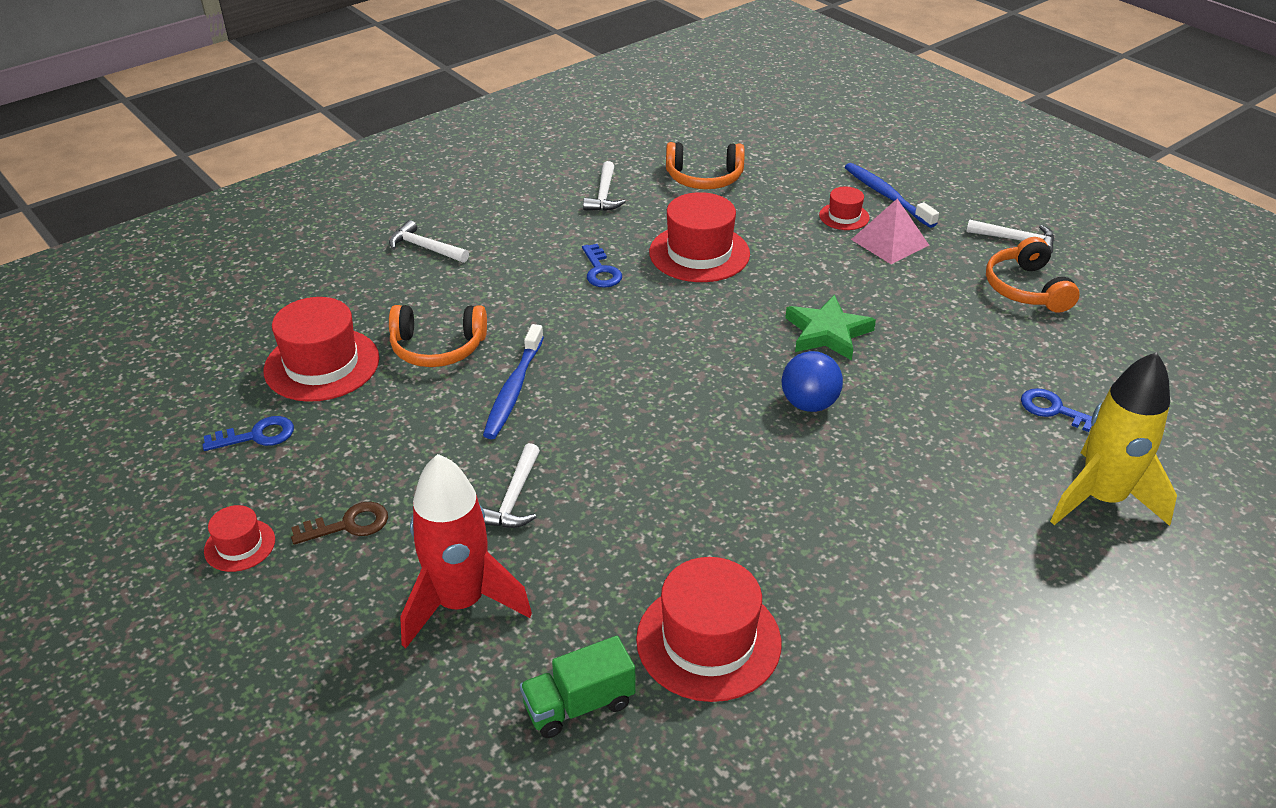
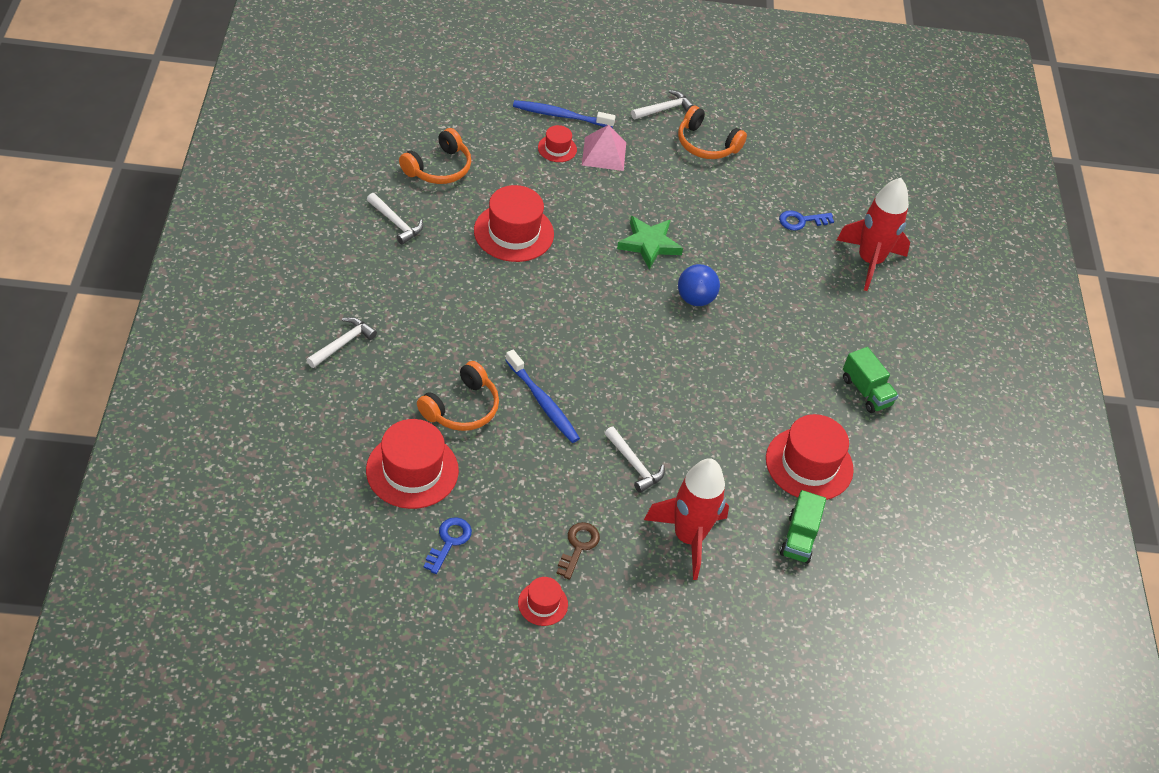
camera: 55 degrees left, 10 degrees up
white hammer [389,220,469,263] -> white hammer turned 150 degrees clockwise [307,317,377,368]
blue key [582,244,622,288] -> none
yellow rocket [1050,352,1177,526] -> red rocket [837,178,910,291]
none -> green truck [843,347,899,413]

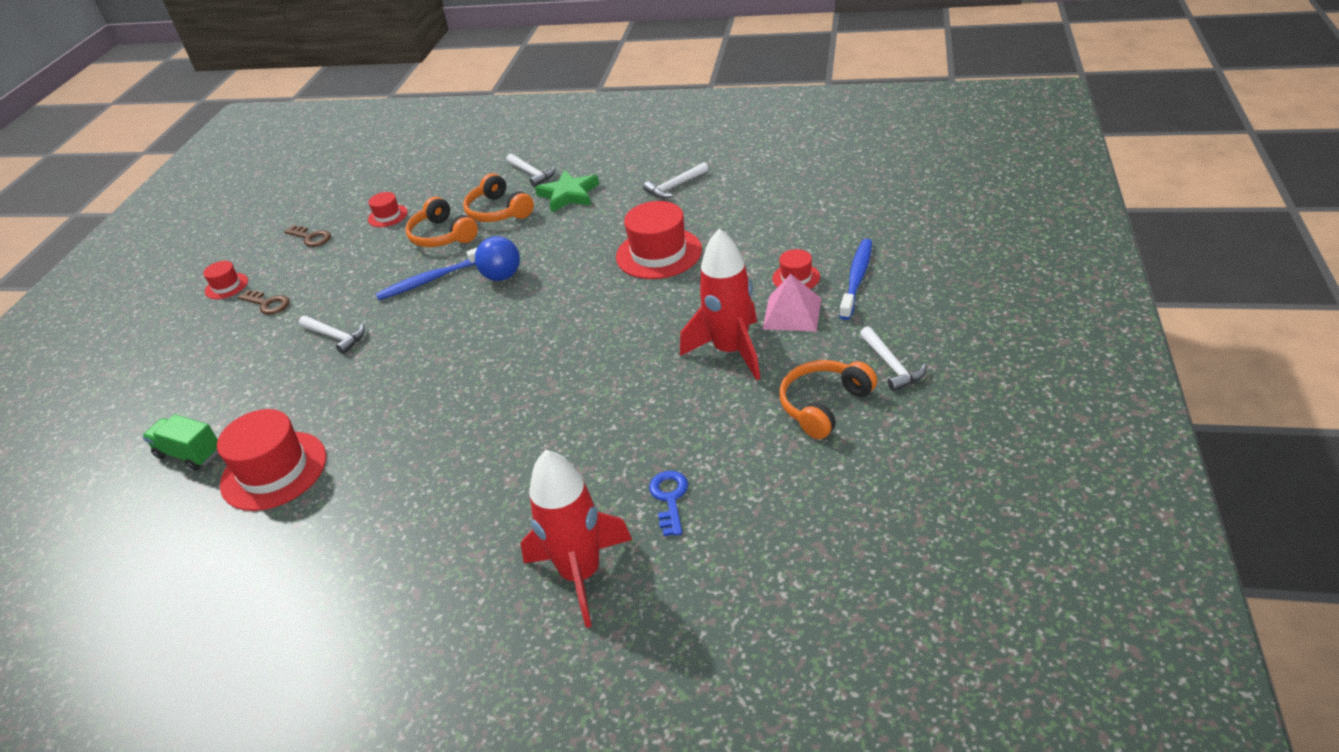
camera: 110 degrees right, 10 degrees down
red hat [366,419,459,509] -> red hat [368,192,408,227], size x0.52
orange headphones [399,128,472,184] -> orange headphones moved to [463,173,534,222]
blue key [424,517,472,574] -> brown key [284,225,331,247]
white hammer [605,427,665,493] -> white hammer turned 120 degrees counterclockwise [299,316,365,354]
green star [617,216,683,269] -> green star moved to [535,170,599,213]
red rocket [644,458,729,580] -> red rocket moved to [680,229,761,380]
blue ball [678,264,720,306] -> blue ball moved to [475,236,520,281]
green truck [843,347,899,413] -> none

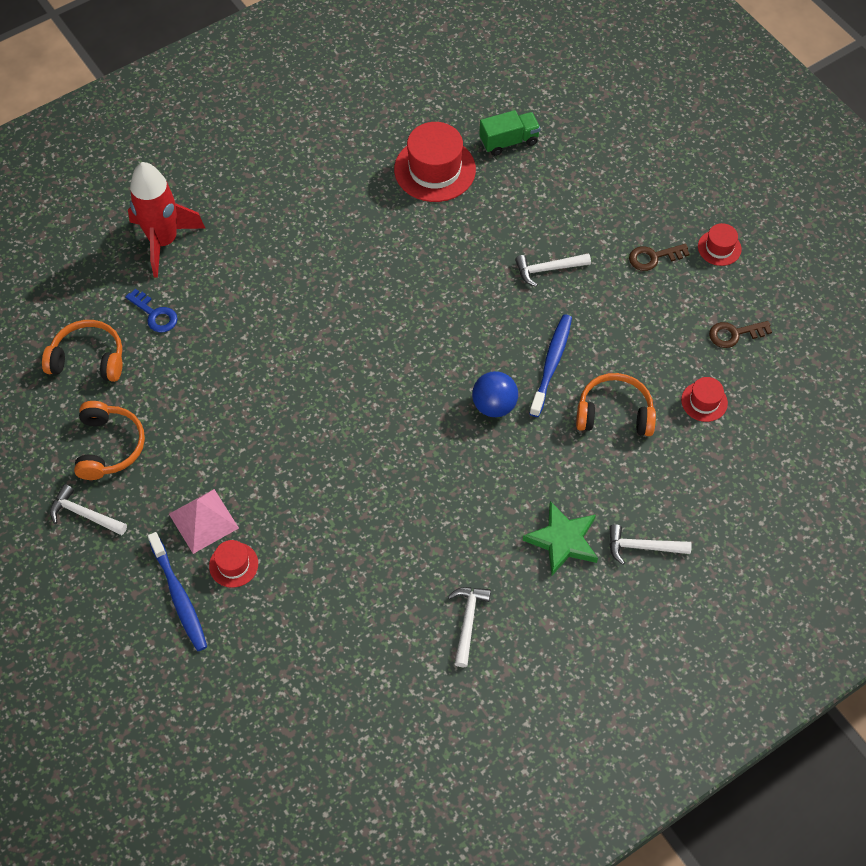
camera: 130 degrees right, 20 degrees up
orange headphones [463,173,534,222] -> orange headphones moved to [42,320,122,382]
red hat [616,201,702,279] -> none
red rocket [680,229,761,380] -> none

